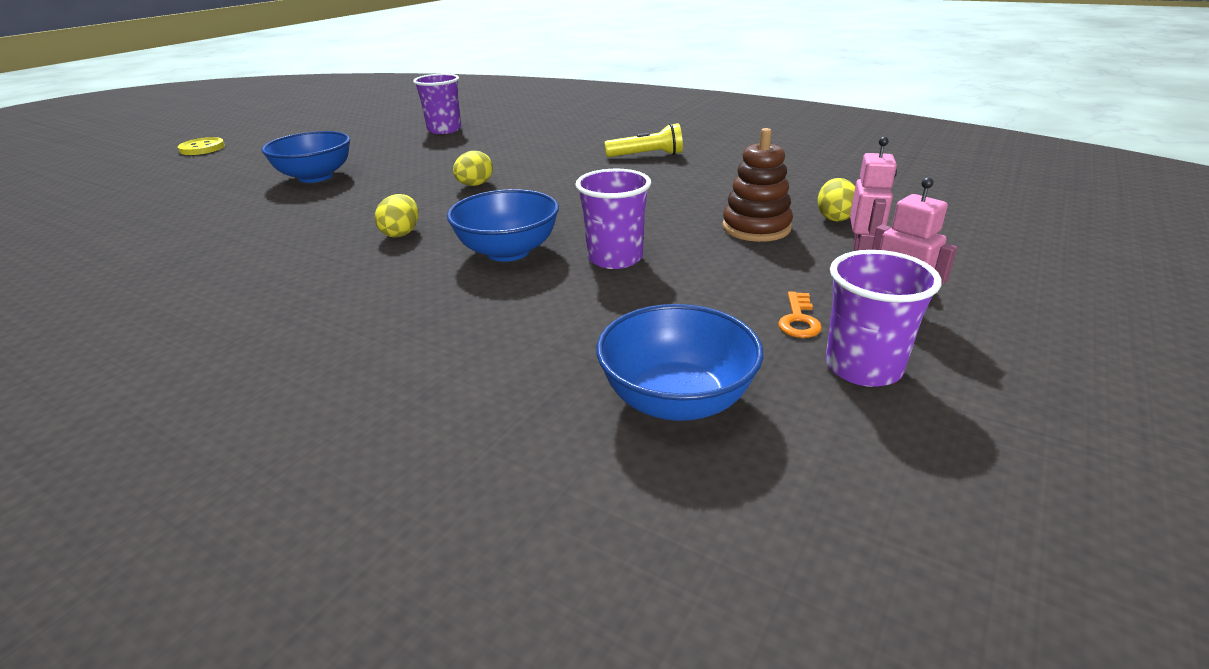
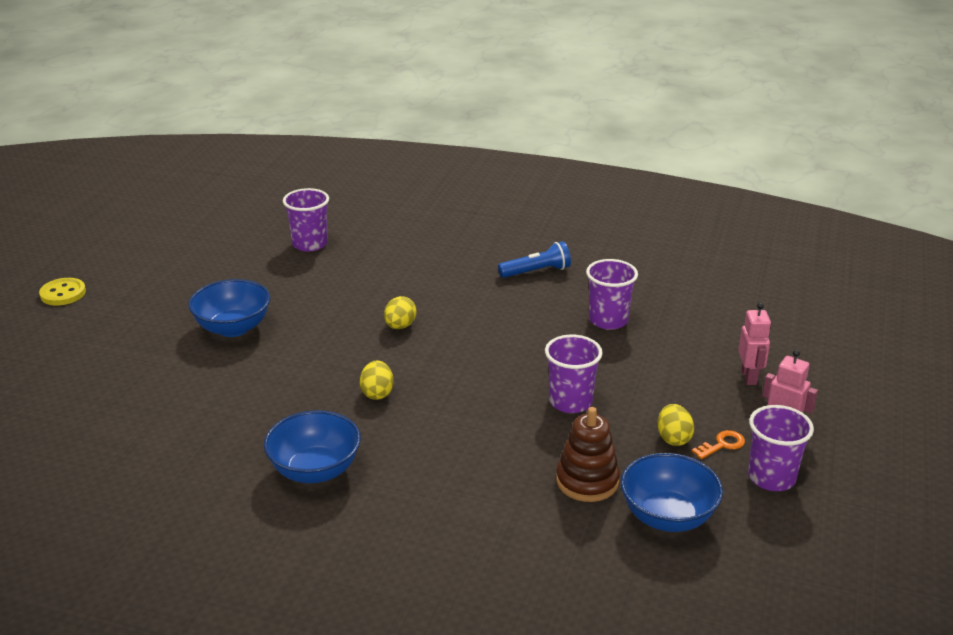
camera: 15 degrees left, 0 degrees up
blue bowl [447,189,559,262] -> blue bowl moved to [264,410,361,484]
yellow flashlight [604,123,683,157] -> blue flashlight [498,241,571,278]
brown stacking toy [722,128,793,242] -> brown stacking toy moved to [556,407,620,502]
orange key [778,292,822,338] -> orange key turned 120 degrees counterclockwise [692,430,745,459]
yellow egg [817,178,855,222] -> yellow egg moved to [658,404,694,446]
none -> purple cup [586,259,638,330]

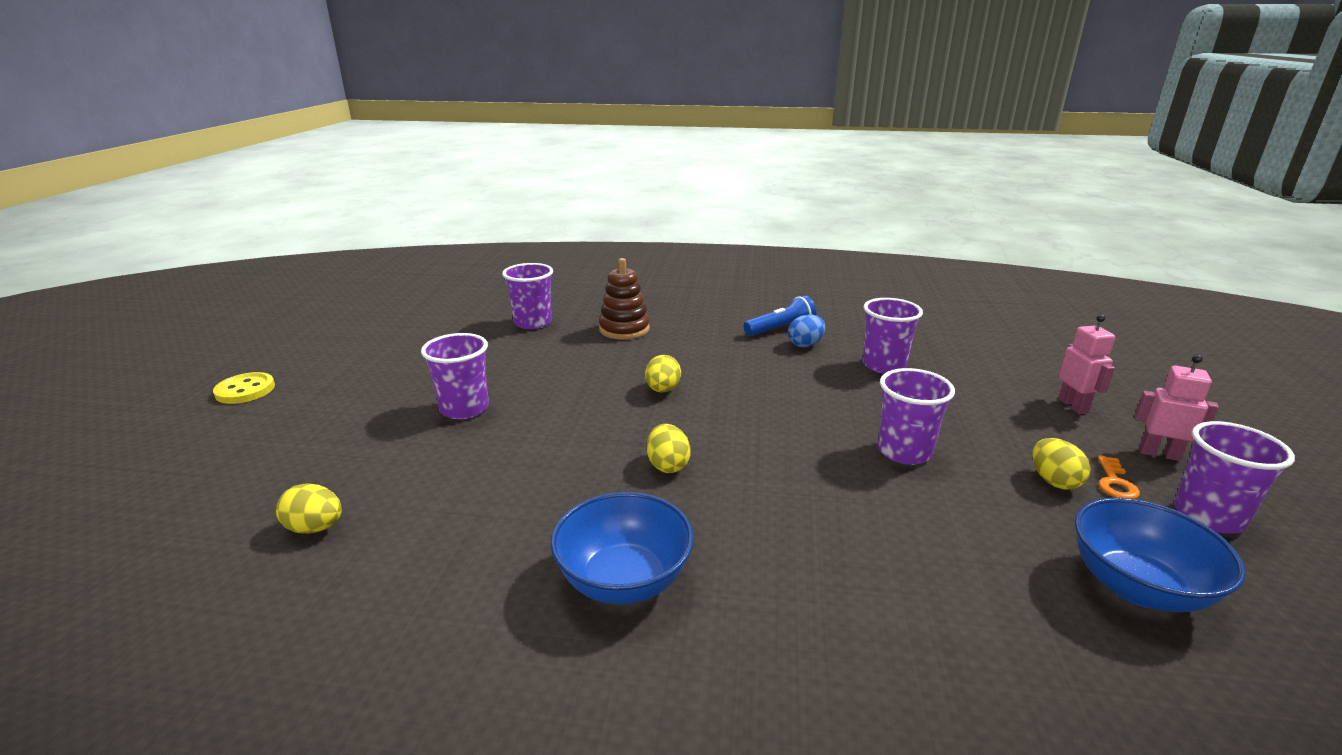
camera: 10 degrees left, 5 degrees down
blue bowl [188,279,270,337] -> purple cup [421,333,489,419]
brown stacking toy [556,407,620,502] -> brown stacking toy moved to [599,258,650,340]
orange key [692,430,745,459] -> orange key turned 150 degrees clockwise [1098,455,1140,499]
none -> yellow egg [276,483,342,534]
none -> blue egg [788,314,825,347]

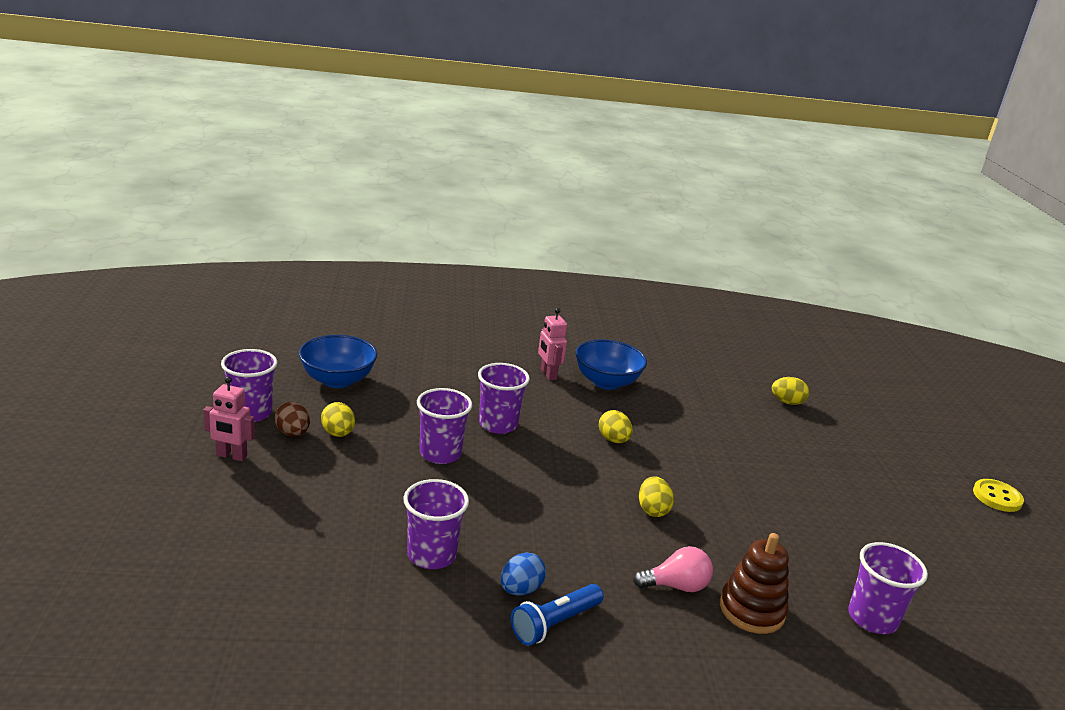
camera: 165 degrees right, 0 degrees up
purple cup [421,333,489,419] -> purple cup moved to [478,363,530,434]
pink robot [1058,314,1115,414] -> pink robot moved to [538,308,567,380]
orange key [1098,455,1140,499] -> brown egg [275,402,310,437]
none -> pink light bulb [633,546,713,592]

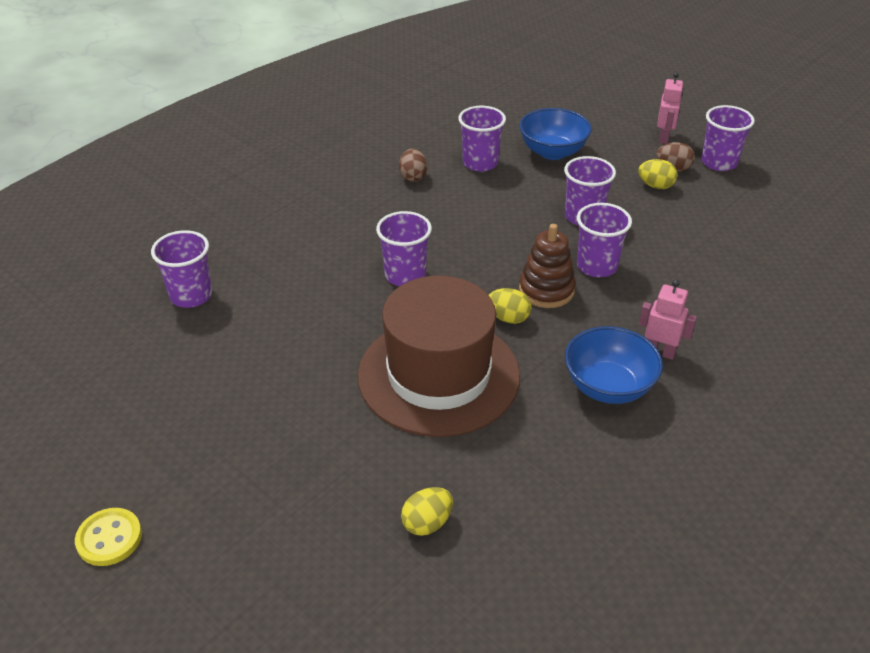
camera: 140 degrees right, 15 degrees up
pink robot [203,376,255,461] -> pink robot turned 135 degrees clockwise [657,72,683,144]
blue bowl [299,335,377,388] -> blue bowl moved to [519,108,592,160]
blue egg [500,552,546,596] -> brown egg [399,149,427,182]
blue flashlight [511,584,604,646] -> none
pink light bulb [633,546,713,592] -> none
yellow egg [639,476,674,517] -> purple cup [376,211,432,286]
brown stacking toy [720,533,789,634] -> brown stacking toy moved to [519,224,576,308]
none -> brown hat [358,276,520,437]

